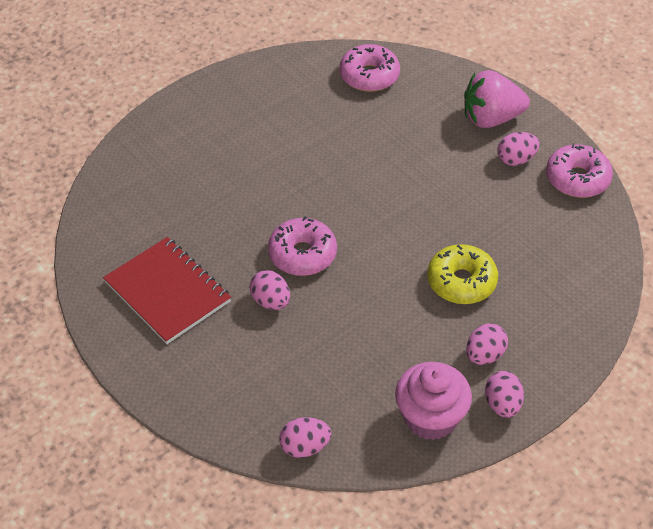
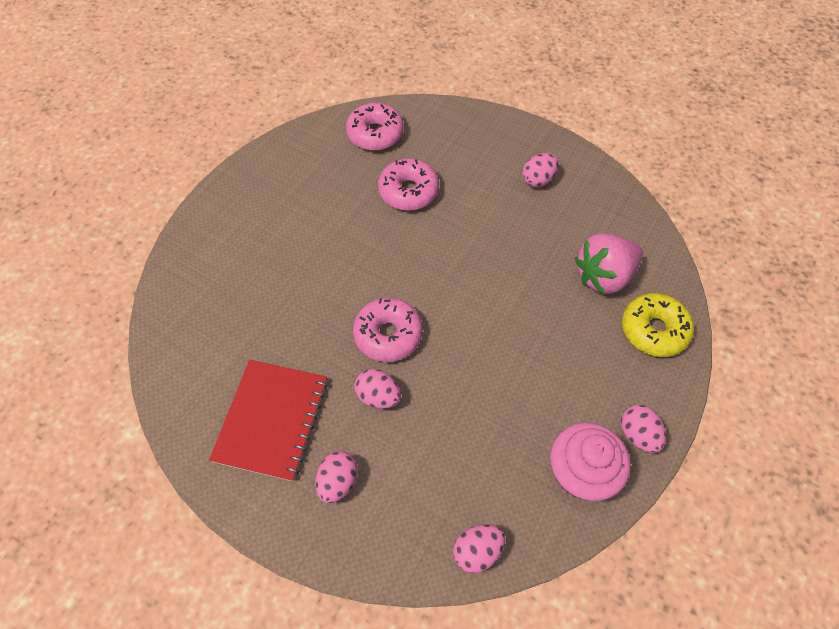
camera: 20 degrees left, 10 degrees up
red notebook [103,237,231,344] -> red notebook turned 75 degrees clockwise [209,360,328,481]
yellow donut [427,244,498,304] -> yellow donut moved to [622,293,694,357]
pink strawberry [464,70,530,128] -> pink strawberry moved to [574,233,643,294]
pink egg [466,323,508,365] -> pink egg moved to [315,451,358,503]
pink donut [546,144,613,198] -> pink donut moved to [378,159,439,211]

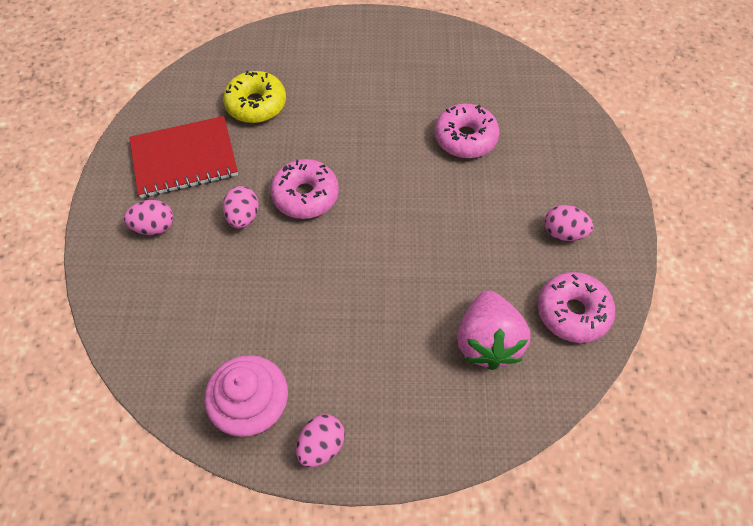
camera: 60 degrees right, 0 degrees up
pink donut [346,103,404,151] -> pink donut moved to [538,272,615,343]
pink egg [453,524,505,573] -> none
pink strawberry [574,233,643,294] -> pink strawberry turned 120 degrees counterclockwise [457,290,530,370]
yellow donut [622,293,694,357] -> yellow donut moved to [223,71,286,123]

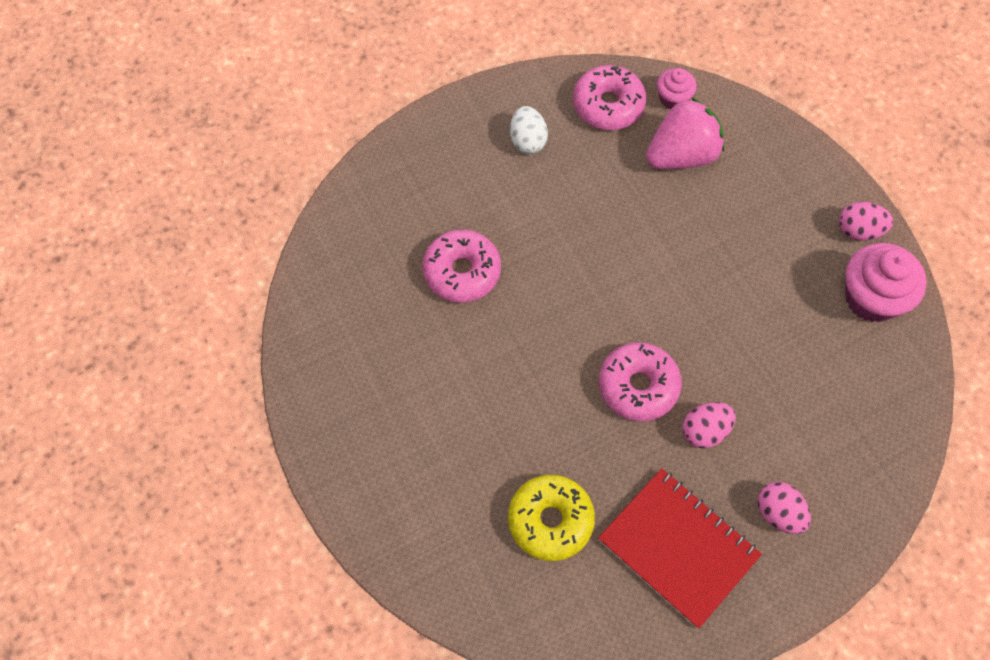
camera: 120 degrees left, 5 degrees up
pink egg [544,205,594,241] -> white egg [510,106,548,154]
none -> pink cupcake [657,68,697,109]

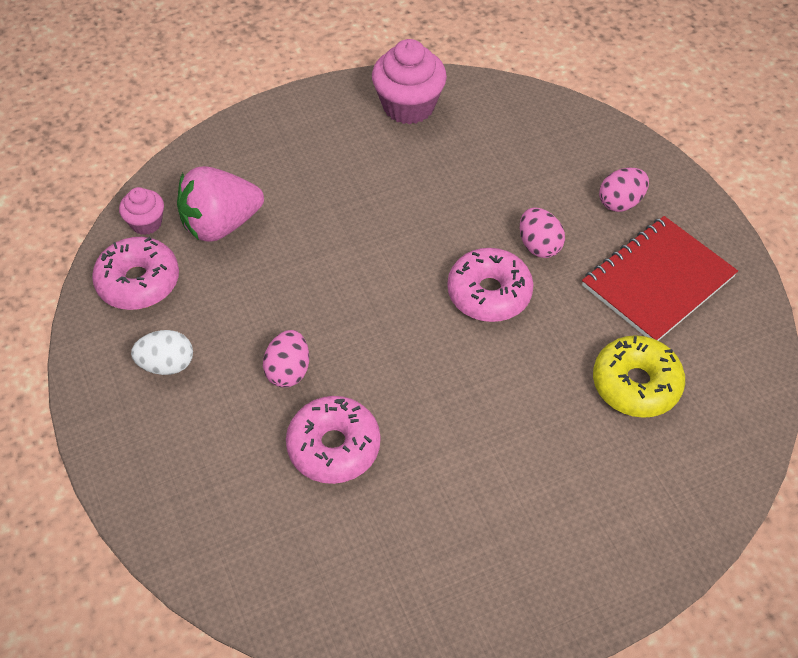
camera: 85 degrees left, 10 degrees down
pink strawberry [646,97,724,169] -> pink strawberry turned 90 degrees counterclockwise [177,166,264,242]
pink egg [839,202,893,241] -> pink egg moved to [263,330,309,387]

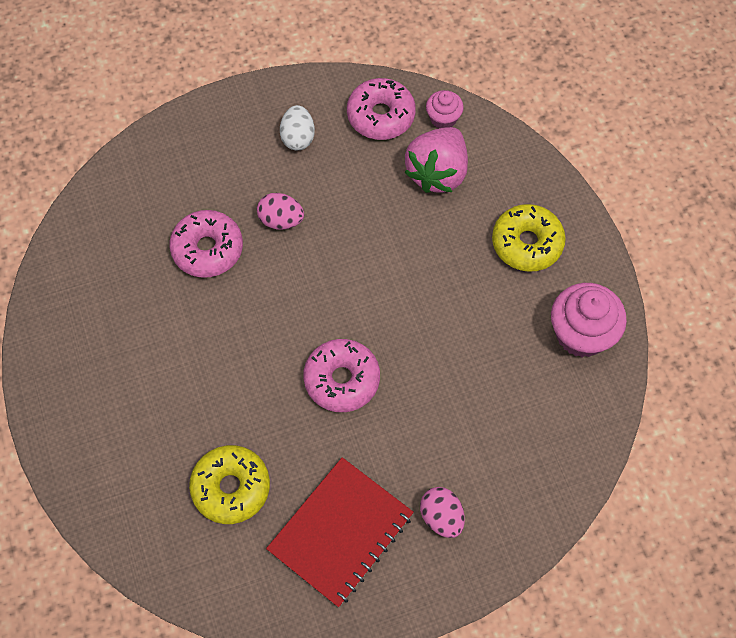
camera: 95 degrees right, 10 degrees up
pink strawberry [177,166,264,242] -> pink strawberry turned 135 degrees counterclockwise [404,127,468,193]
pink egg [520,207,565,258] -> none
red notebook [582,216,738,341] -> red notebook turned 75 degrees clockwise [266,457,414,607]
none -> yellow donut [492,204,566,272]

